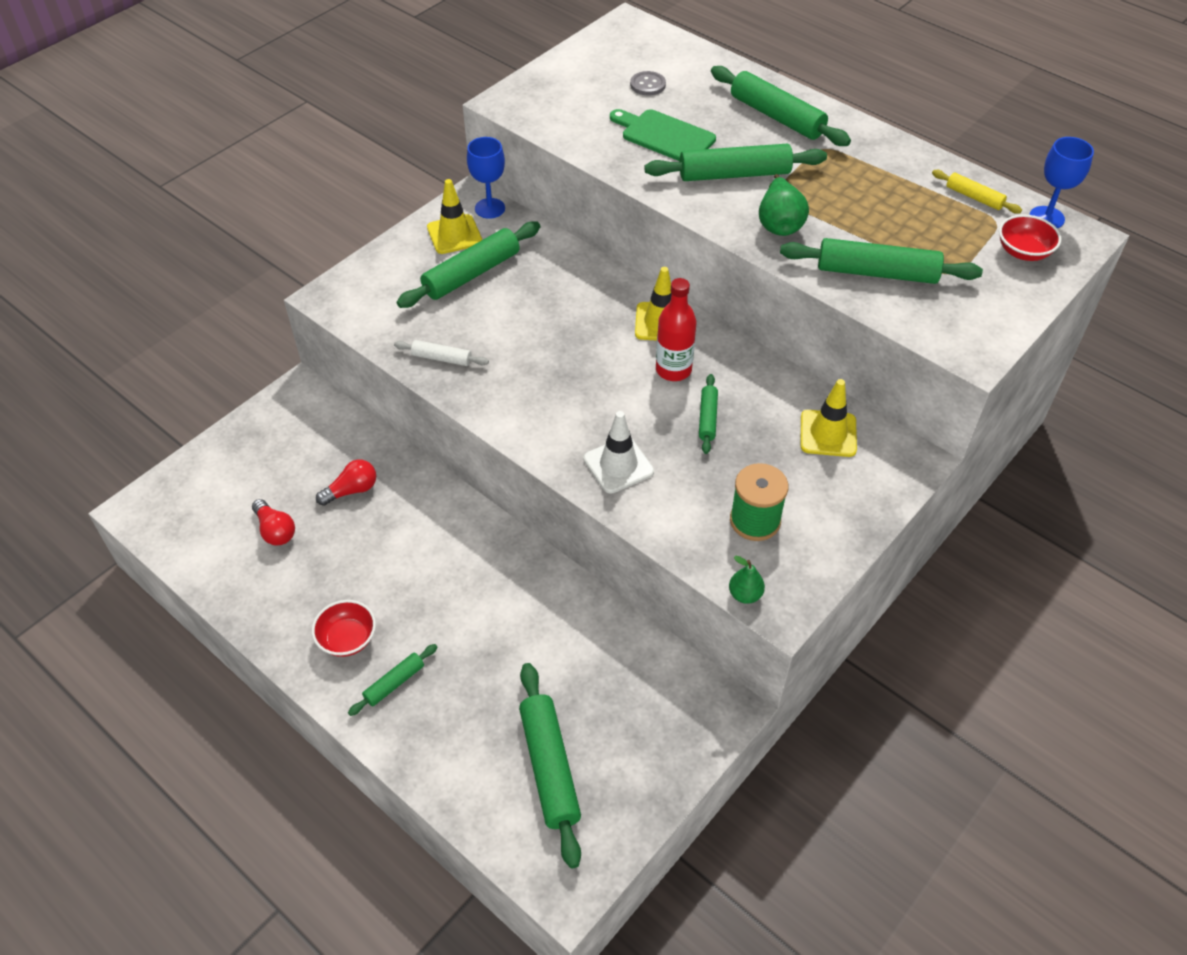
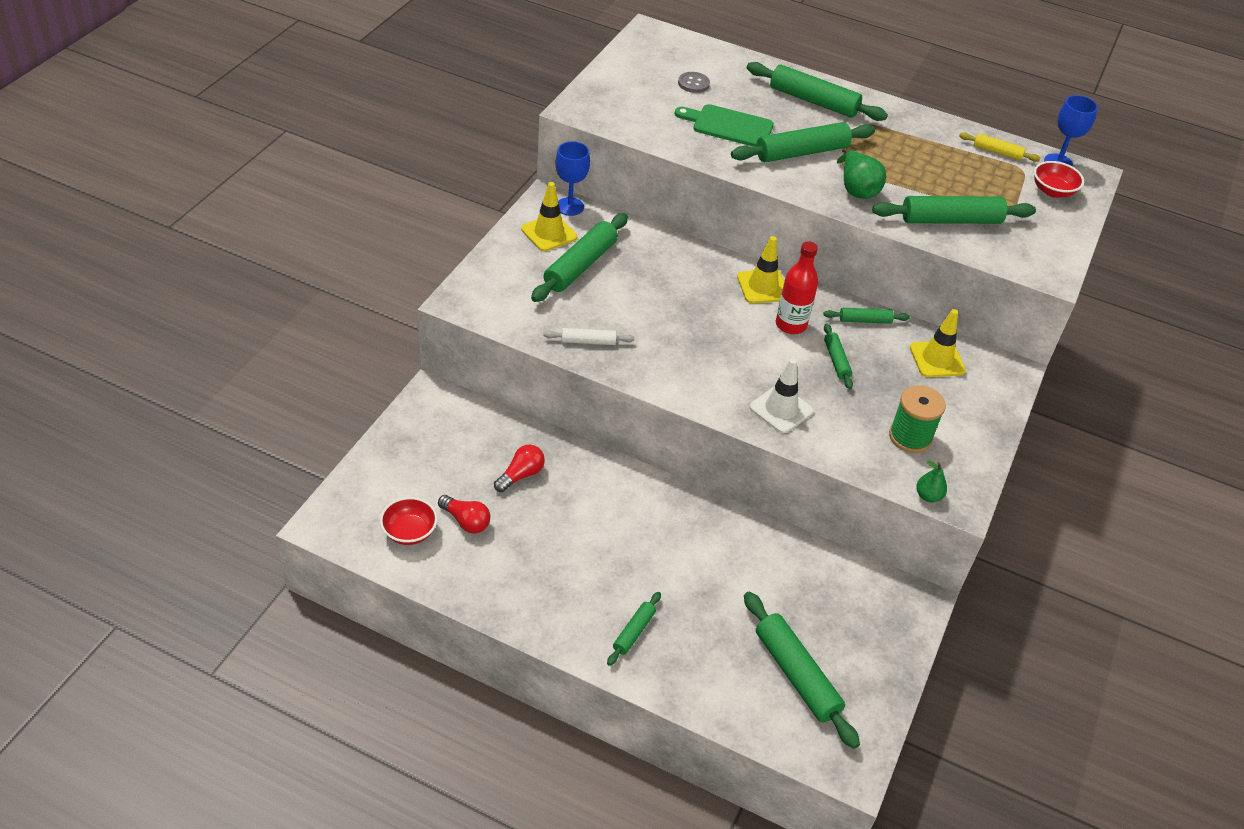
camera: 20 degrees left, 5 degrees down
red bowl [312,600,376,657] -> red bowl moved to [380,497,438,545]
none -> green rolling pin [823,308,910,324]

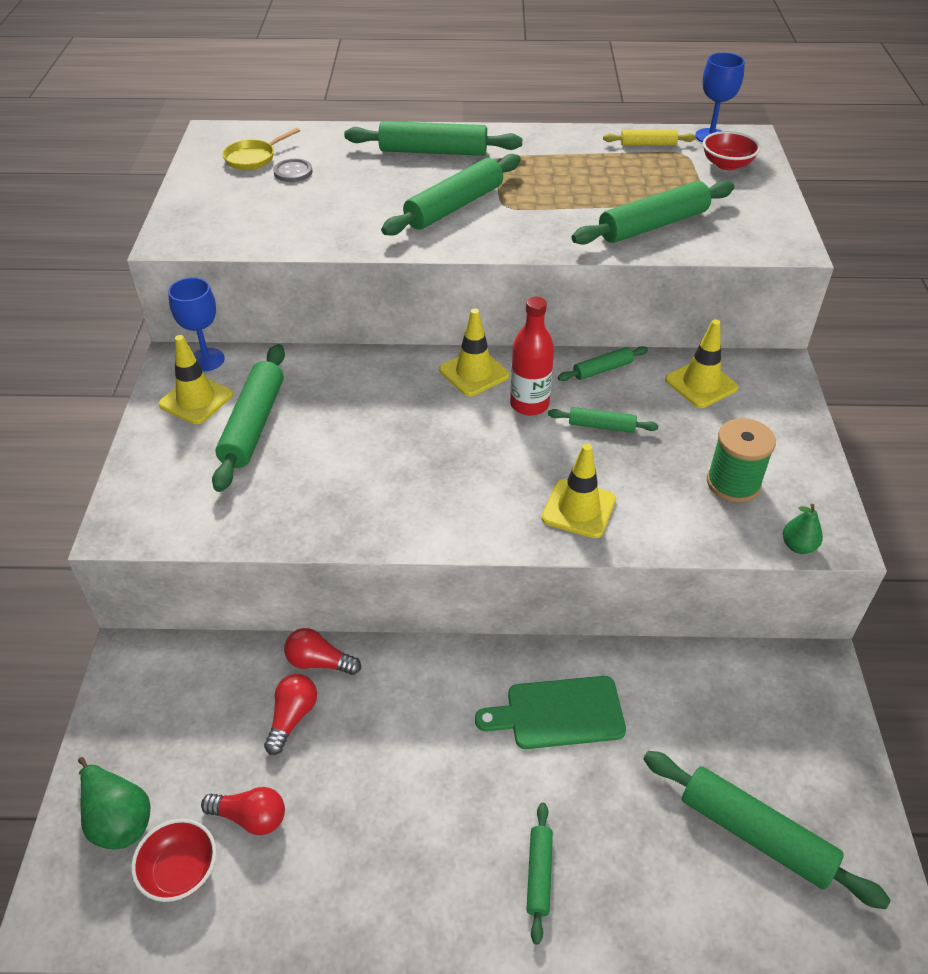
camera: 20 degrees left, 0 degrees up
white rolling pin [544,328,634,345] -> none
green cutting board [675,104,774,147] -> green cutting board moved to [475,676,626,749]
white traffic cone [749,358,813,433] -> yellow traffic cone [542,443,616,538]
green rolling pin [824,324,853,389] -> green rolling pin turned 45 degrees counterclockwise [548,407,659,433]
green pear [837,148,886,199] -> green pear moved to [78,757,151,849]
none -> yellow pan [222,128,300,170]
none -> red light bulb [284,628,361,675]

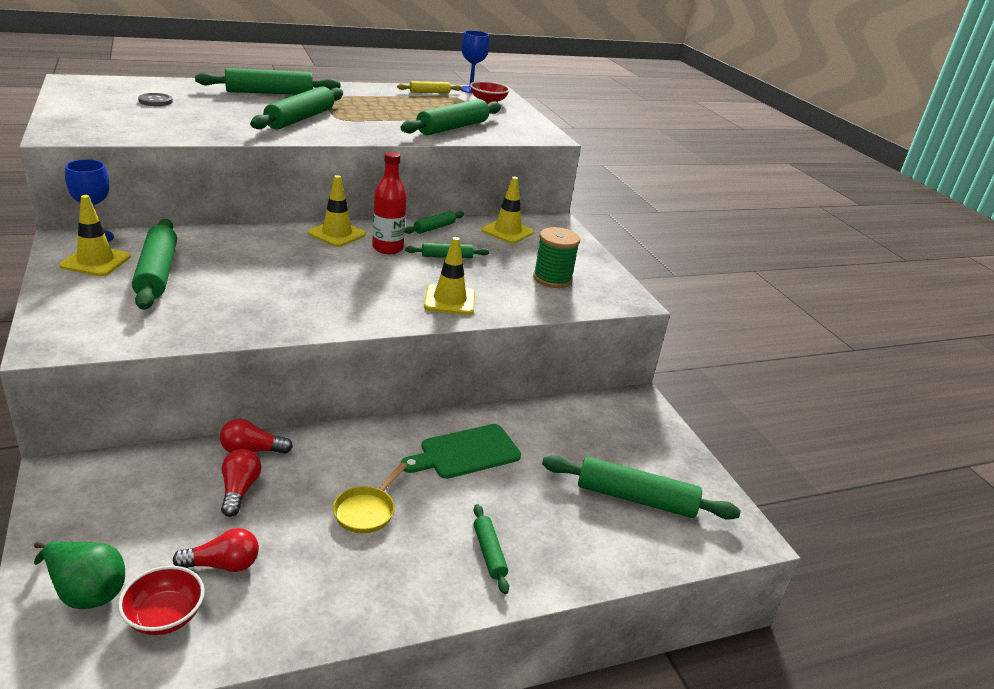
camera: 25 degrees left, 15 degrees down
yellow pan [222,128,300,170] -> yellow pan moved to [333,462,407,534]
green pear [783,504,823,554] -> none

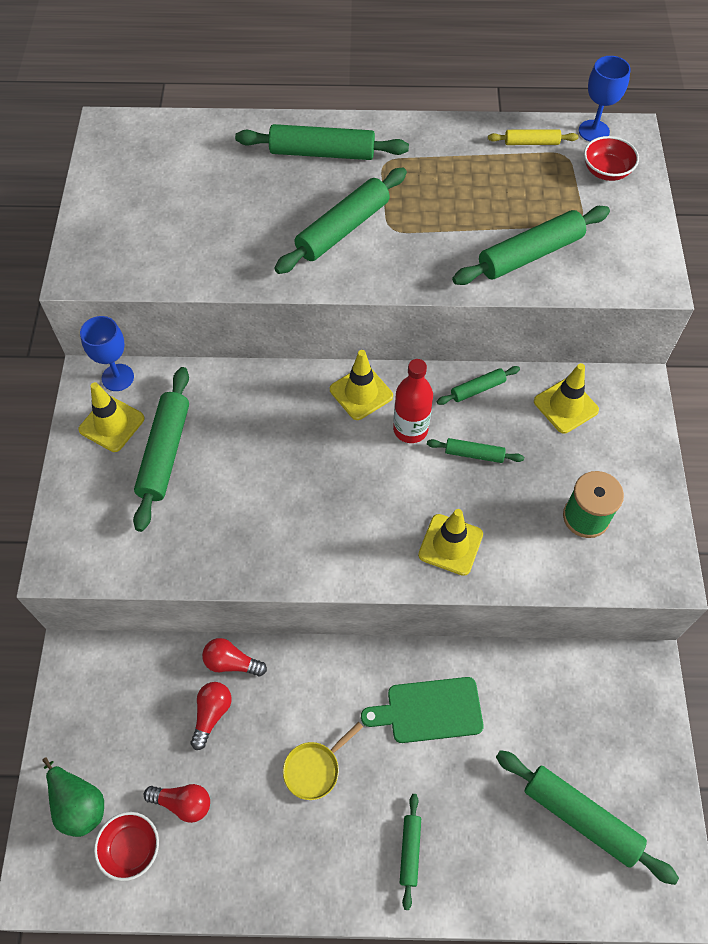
camera: 25 degrees right, 30 degrees up
grey button [138,93,173,106] -> none

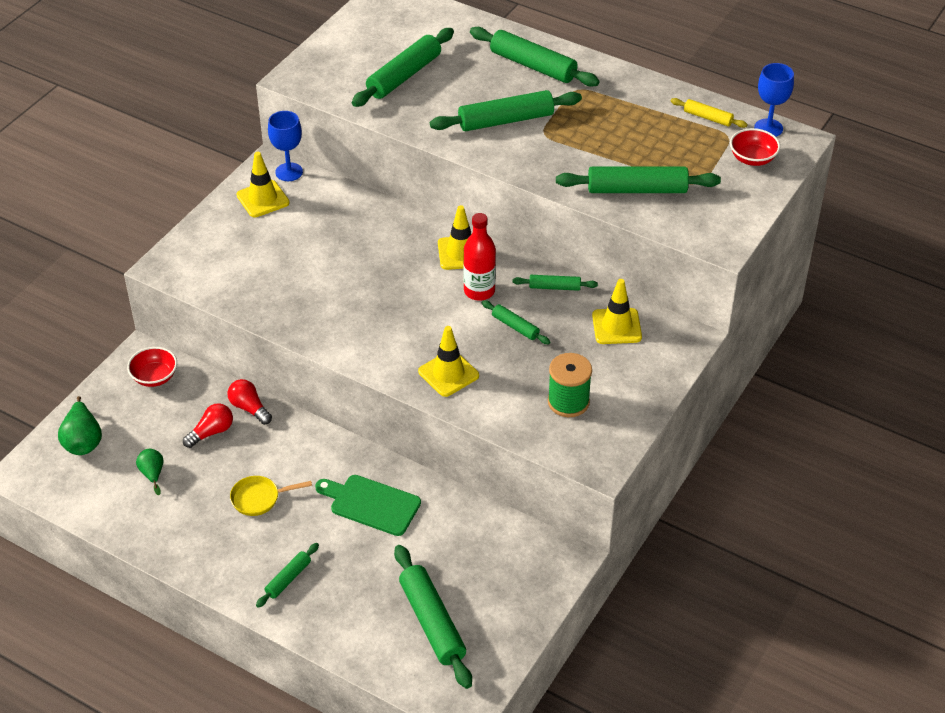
camera: 30 degrees right, 15 degrees down
red bowl [94,812,159,881] -> red bowl moved to [127,347,177,387]
green rolling pin [133,367,189,532] -> green rolling pin moved to [352,28,454,107]
red light bulb [144,784,210,823] -> green pear [136,449,164,495]

